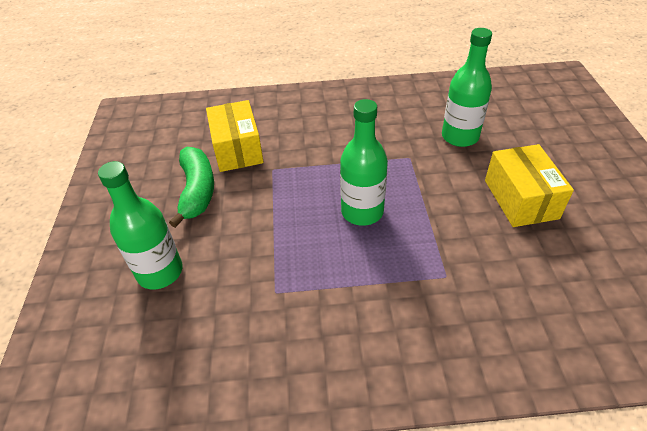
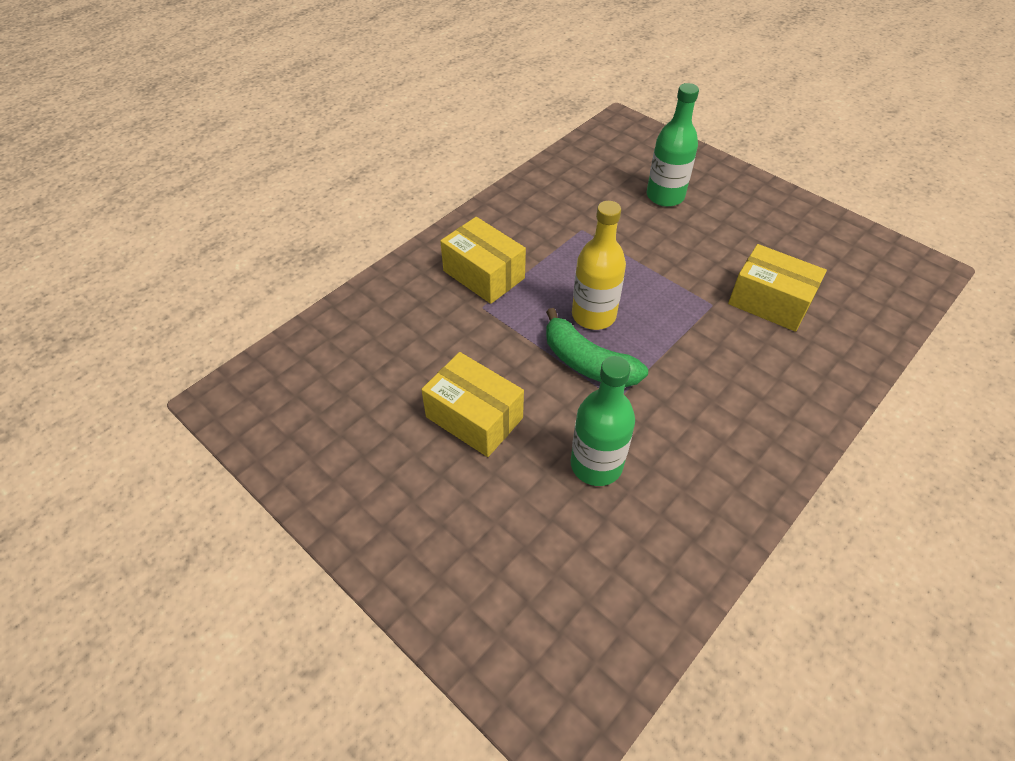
camera: 135 degrees right, 5 degrees up
green banana [169,147,214,228] -> green banana moved to [546,308,648,387]
green bottle [340,99,388,226] -> yellow bottle [572,201,626,330]
none -> yellow box [440,217,526,304]

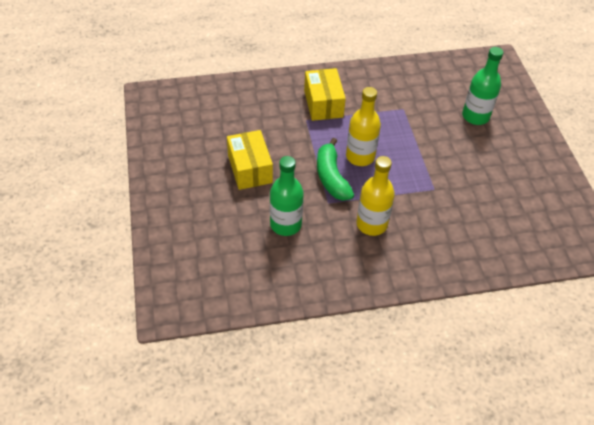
camera: 35 degrees right, 0 degrees up
yellow box [728,244,827,332] -> none
none -> yellow bottle [356,156,395,236]

